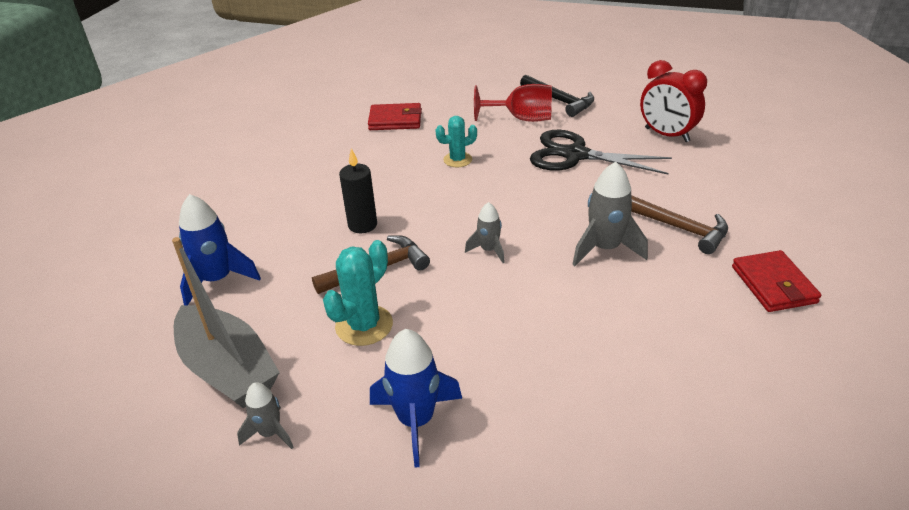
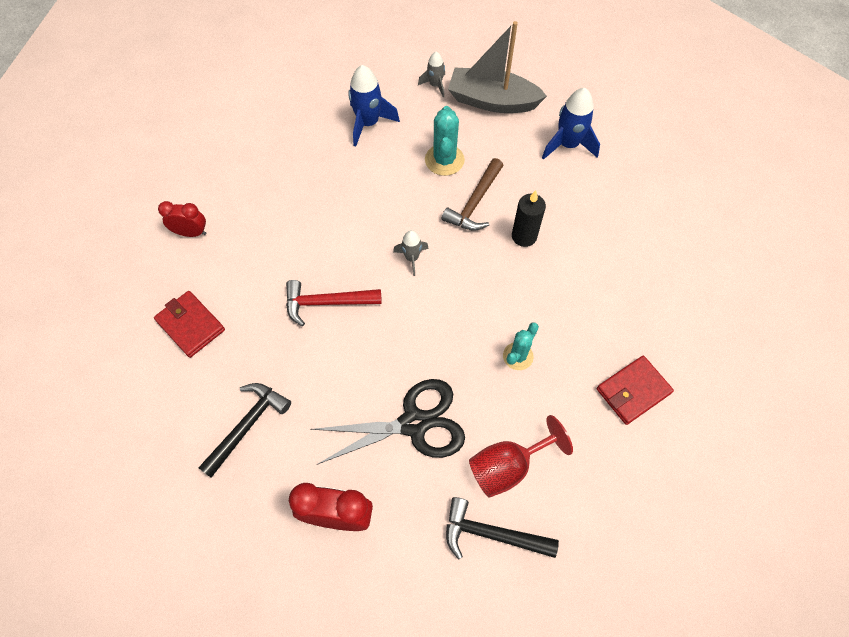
camera: 145 degrees right, 25 degrees up
grey rocket [572,162,648,266] -> red hammer [286,280,382,326]
brown hammer [631,195,728,254] -> none
none -> red clock [158,201,206,237]
none -> black hammer [198,383,291,478]

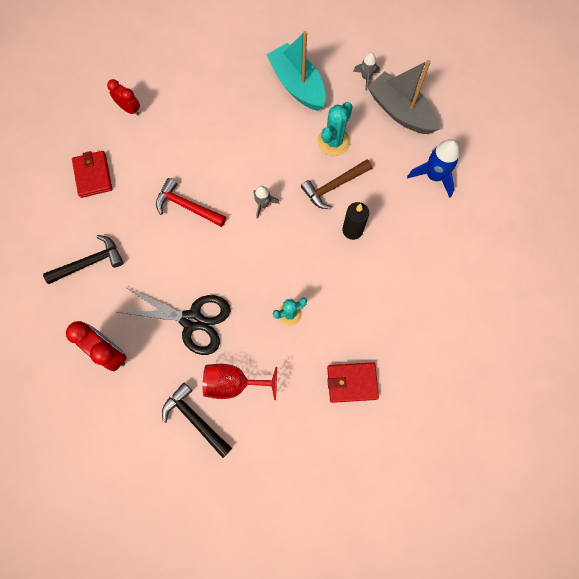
camera: 30 degrees right, 10 degrees up
blue rocket [348,65,400,147] -> turquoise boat [267,31,326,111]

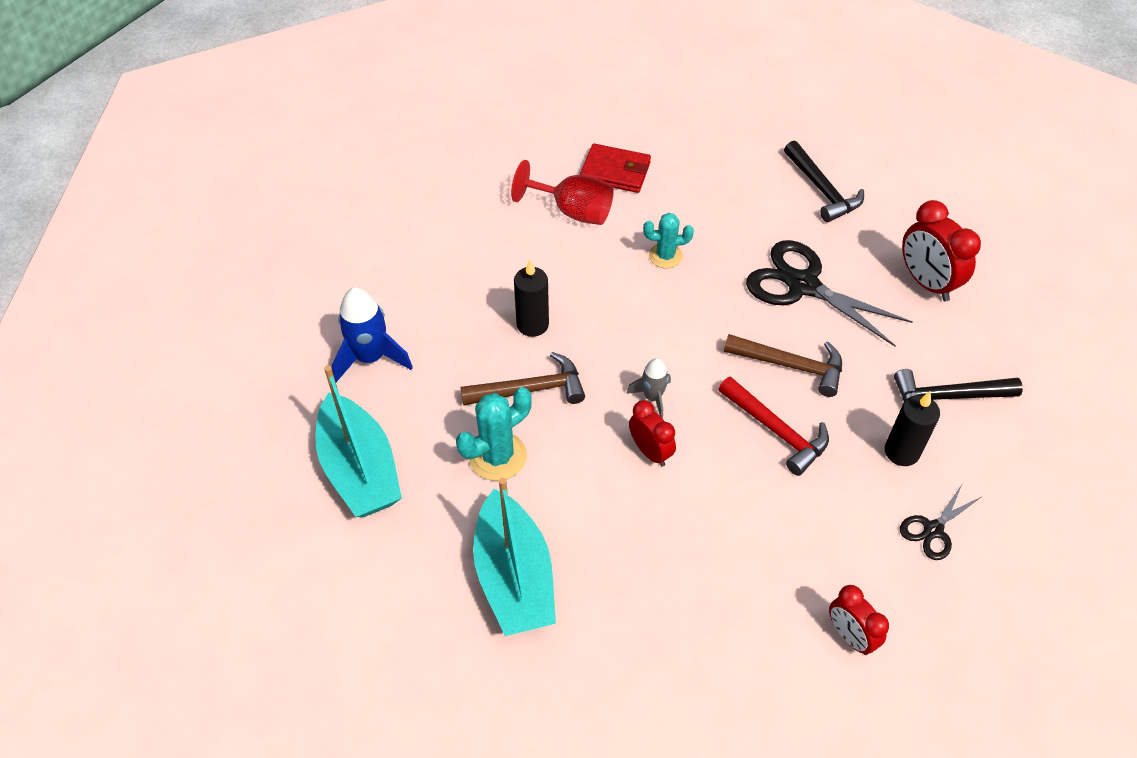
camera: 160 degrees left, 20 degrees down
red wallet [72,151,112,198] -> black scissors [900,483,981,560]
red goblet [203,364,277,400] -> red goblet moved to [511,160,614,225]
grey rocket [353,53,380,91] -> none
grey boat [368,60,440,134] -> turquoise boat [315,365,402,517]
none -> red clock [629,400,676,467]
none -> brown hammer [724,334,842,397]
none -> black candle [885,392,940,466]

